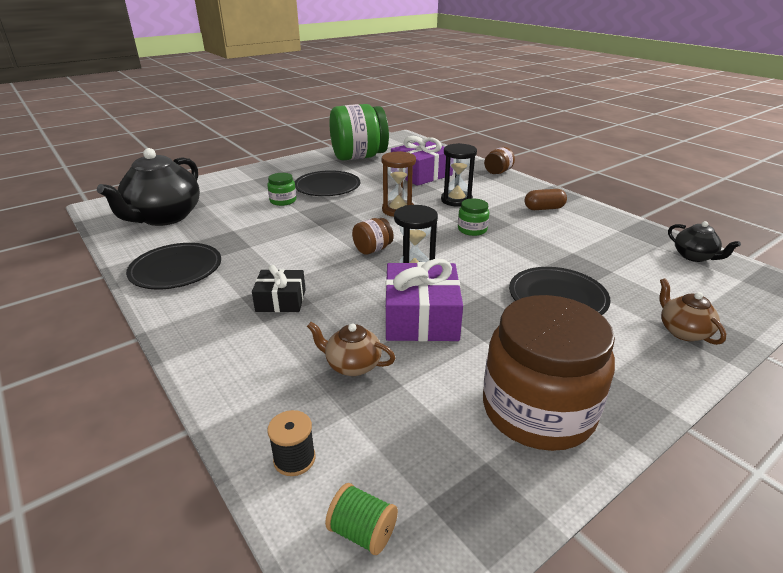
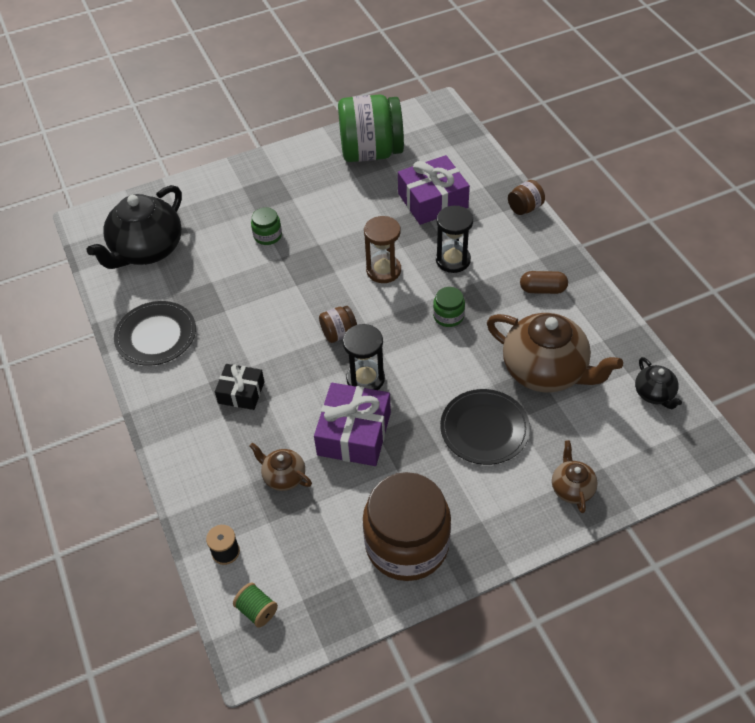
camera: 15 degrees right, 20 degrees up
black plate [295,170,360,196] -> none
none -> brown teapot [487,313,623,392]

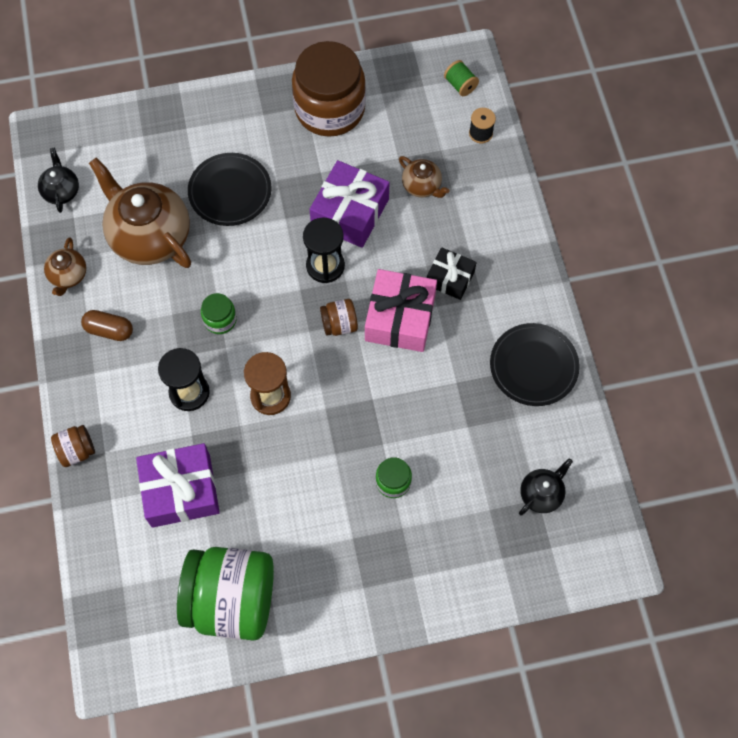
camera: 170 degrees left, 15 degrees up
black teapot [87,185,182,269] -> black teapot [519,458,573,516], size x0.48
brown teapot [552,440,598,513] -> brown teapot moved to [44,237,86,296]
none -> pink gift [365,269,437,352]

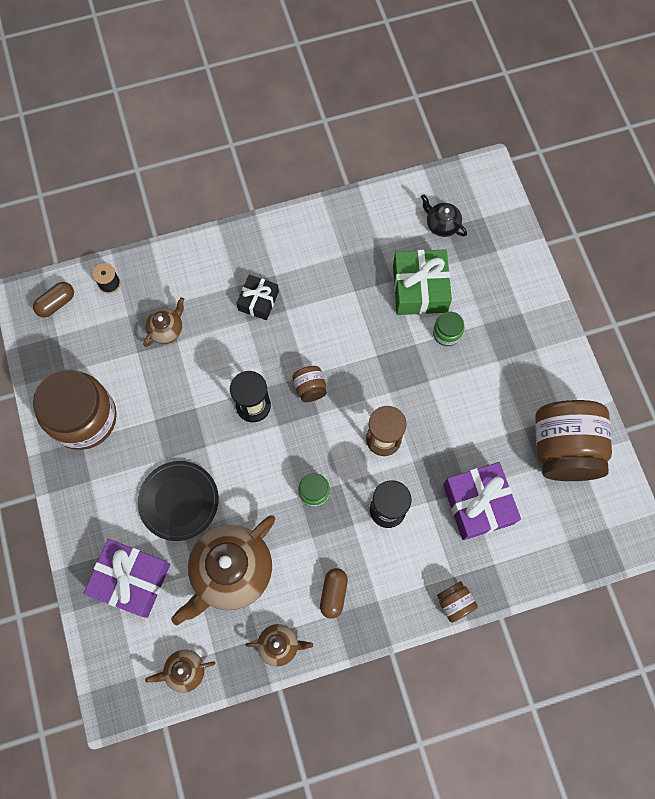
camera: 95 degrees left, 5 degrees up
black teapot [38,148,79,213] -> brown teapot [145,649,215,693]
green jar [177,547,274,640] -> brown jar [535,400,612,481]
purple gift [309,160,390,248] -> purple gift moved to [84,539,170,618]
pink gift [365,269,437,352] -> none
green spool [444,60,479,96] -> brown capsule [33,282,74,317]
black plate [490,323,580,406] -> none
none -> green gift [393,249,452,315]

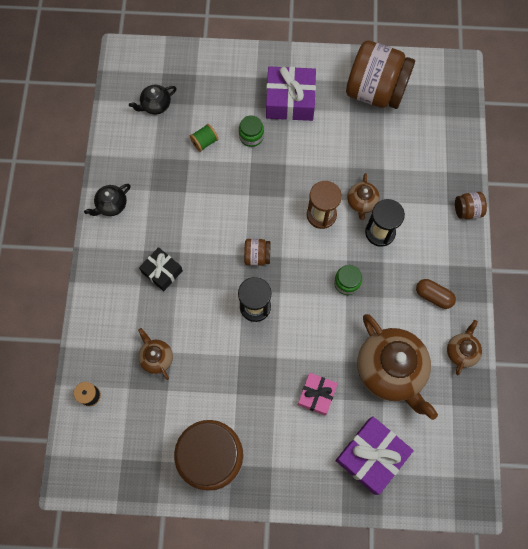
camera: 70 degrees left, 0 degrees up
brown capsule [33,282,74,317] -> none
black plate [138,461,219,541] -> pink gift [298,373,338,416]
brown teapot [145,649,215,693] -> brown teapot moved to [347,173,380,220]
green gift [393,249,452,315] -> green spool [190,124,218,152]
purple gift [443,462,521,540] -> purple gift moved to [266,66,316,121]
none -> black teapot [84,184,131,216]

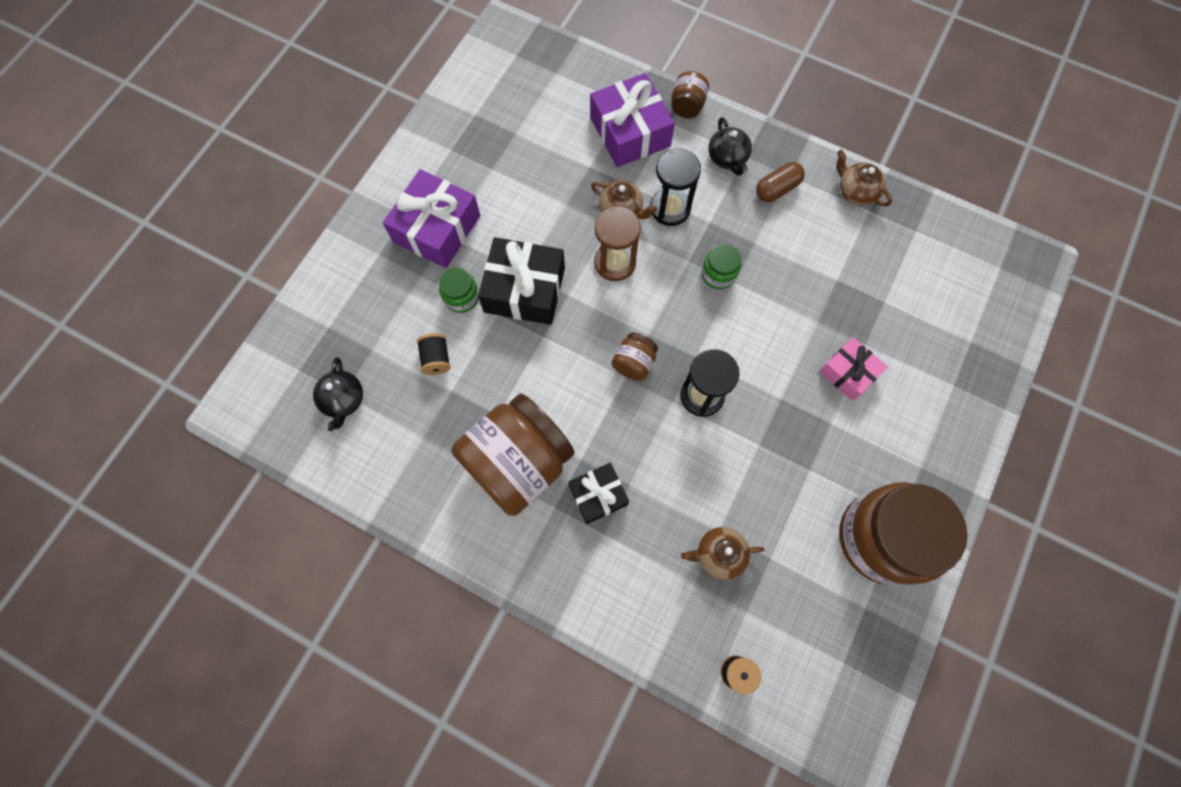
camera: 65 degrees left, 0 degrees up
black teapot [84,184,131,216] -> black teapot moved to [708,117,752,176]
green spool [190,124,218,152] -> black spool [417,333,451,375]
purple gift [336,416,414,495] -> purple gift moved to [590,73,675,167]
brown jar [346,40,415,109] -> brown jar moved to [452,394,574,516]
brown teapot [357,314,438,420] -> none
none -> black gift [478,237,565,325]

